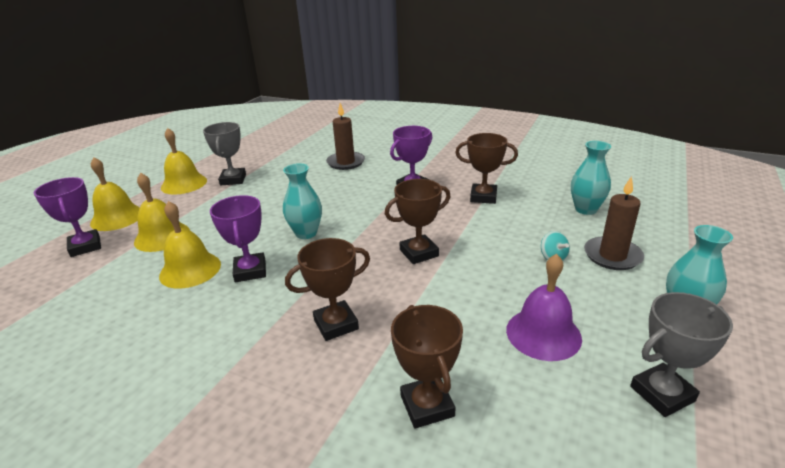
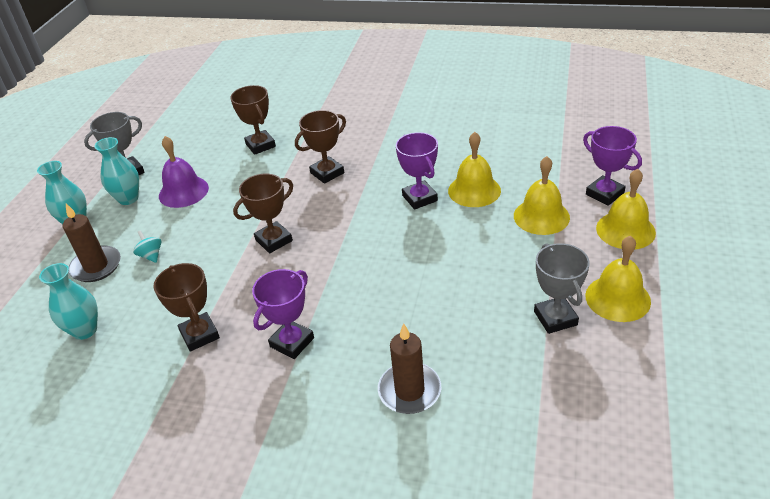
camera: 170 degrees right, 10 degrees up
turquoise vase [283,163,322,239] -> turquoise vase moved to [94,137,139,205]
brown trophy [455,133,518,204] -> brown trophy turned 60 degrees clockwise [154,263,220,352]

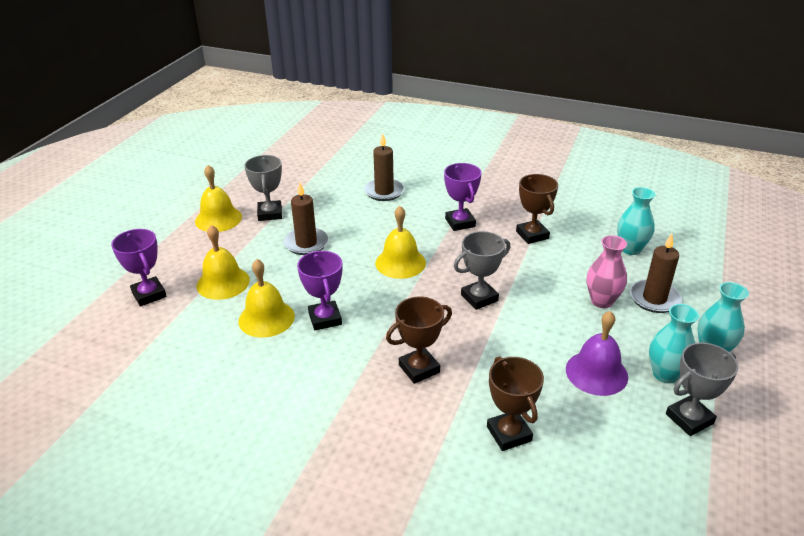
camera: 175 degrees left, 5 degrees down
turquoise spinning top [133,230,161,263] -> pink vase [587,235,627,308]
brown trophy [233,174,293,253] -> grey trophy [454,231,510,310]
purple trophy [252,269,314,359] -> purple trophy turned 60 degrees counterclockwise [444,163,482,231]
yellow bell [596,169,656,250] -> yellow bell moved to [375,206,426,279]
none -> brown candle [284,182,329,255]

